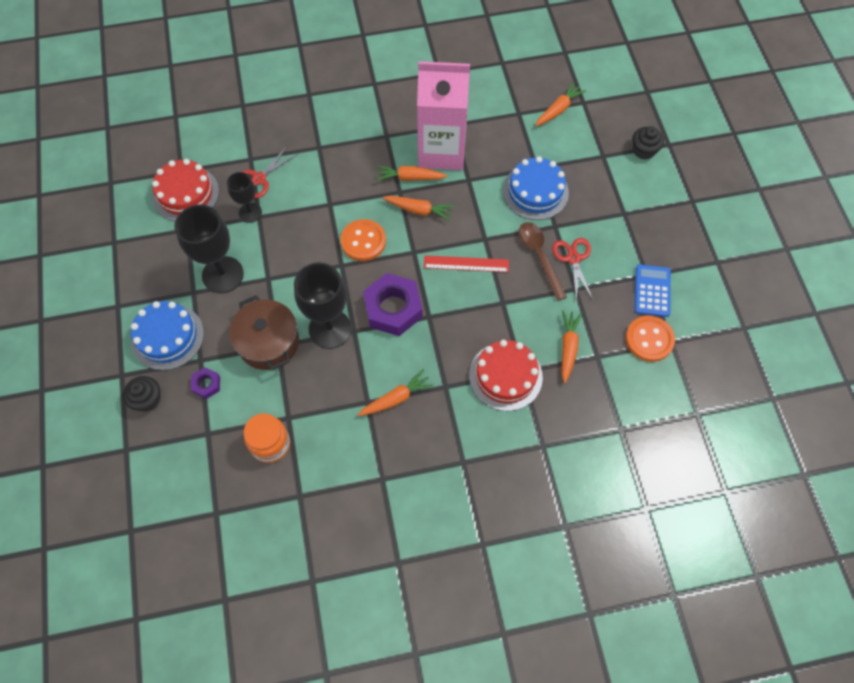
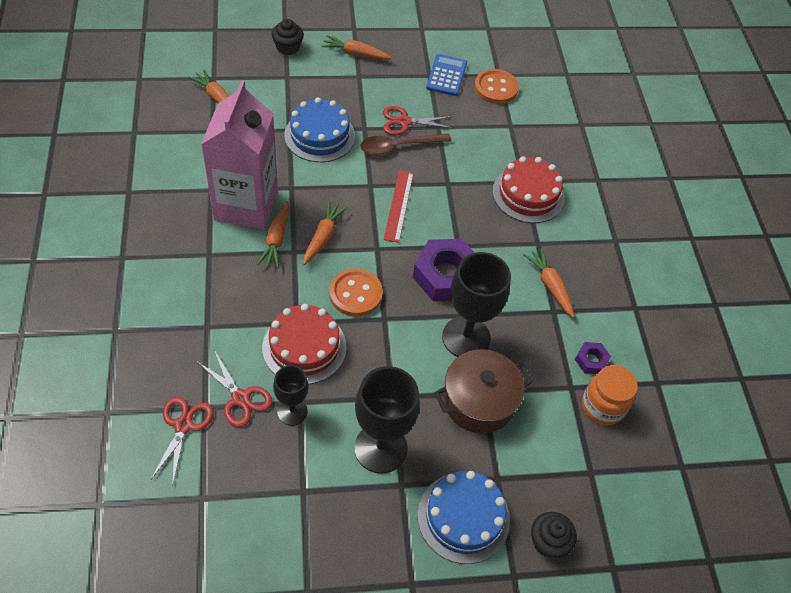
camera: 90 degrees left, 10 degrees down
red cake [152,159,219,222] -> red cake moved to [262,304,347,384]
purple nut [191,367,220,399] -> purple nut moved to [575,342,611,374]
orange carrot [562,310,582,383] -> orange carrot moved to [321,35,392,60]
blue calculator [634,264,671,317] -> blue calculator turned 90 degrees clockwise [426,54,467,96]
none -> red scissors [150,397,214,483]

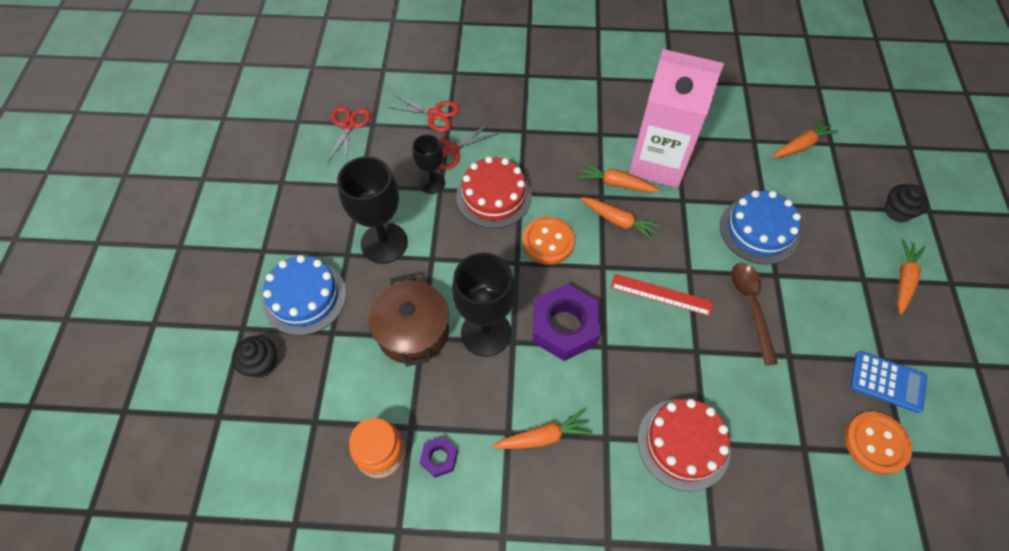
camera: 105 degrees right, 5 degrees up
red scissors [383,106,453,135] -> red scissors moved to [328,106,371,163]

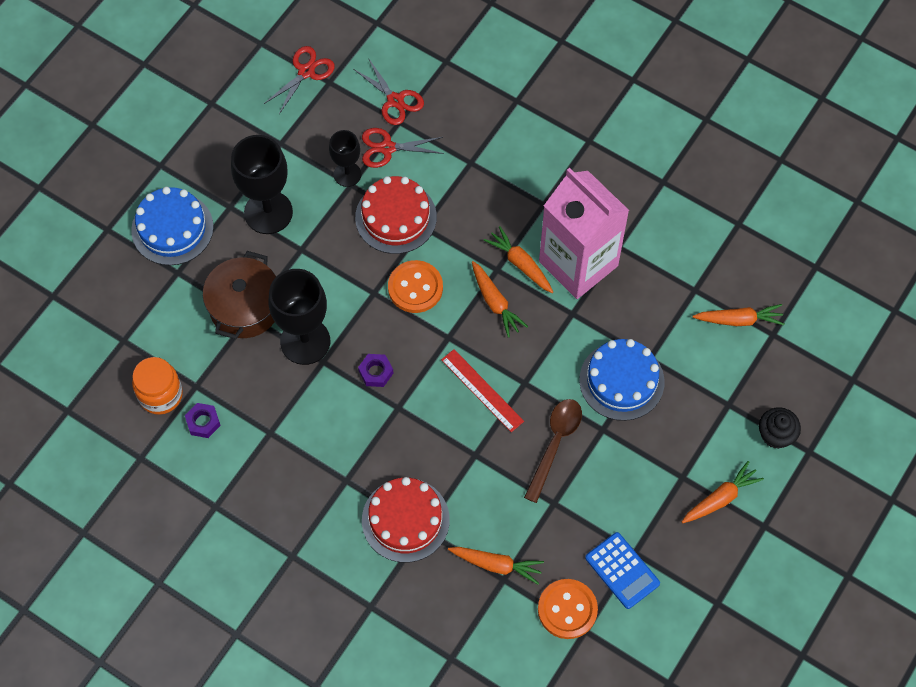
camera: 30 degrees right, 5 degrees up
black cupcake [232,335,276,378] -> none
orange carrot [492,410,593,449] -> orange carrot moved to [448,547,544,584]
purple nut [533,284,600,361] -> purple nut [358,354,393,387], size x0.47

